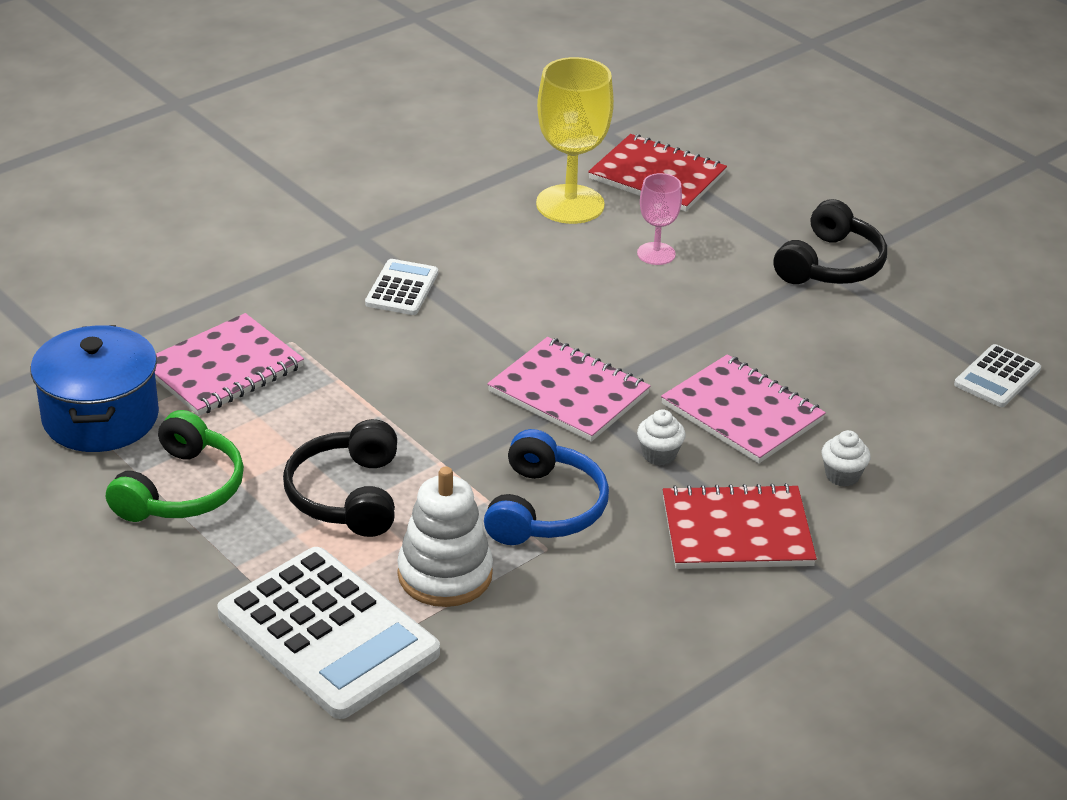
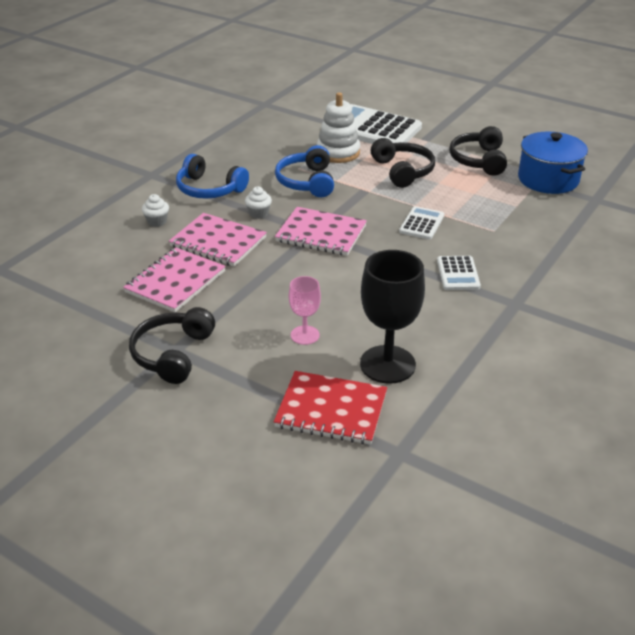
camera: 165 degrees right, 0 degrees up
green headphones [106,410,244,522] -> black headphones [449,126,507,176]
pink notebook [155,313,304,416] -> pink notebook moved to [123,247,226,313]
yellow goblet [536,57,614,224] -> black goblet [360,250,425,384]
red notebook [663,483,817,569] -> blue headphones [176,154,249,199]
white calculator [954,344,1041,407] -> white calculator moved to [399,206,444,240]

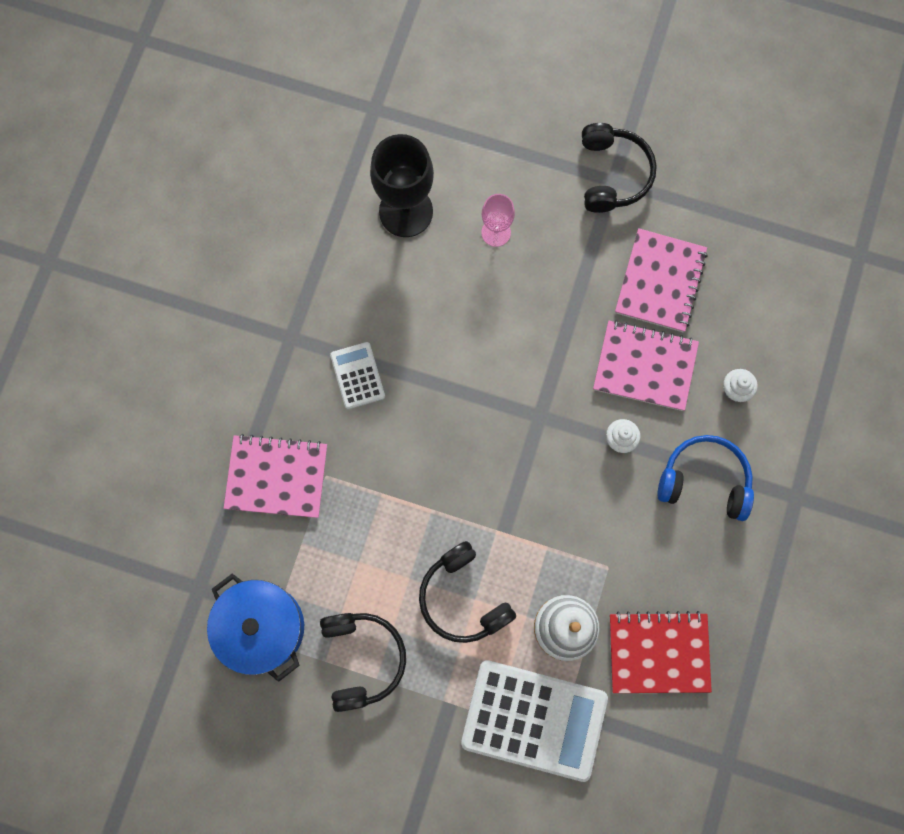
camera: 165 degrees right, 40 degrees up
red notebook [274,371,387,445] -> red notebook moved to [610,611,712,693]
blue headphones [275,145,334,197] -> none
pink notebook [275,207,367,256] -> pink notebook moved to [224,434,327,518]
white calculator [399,206,444,240] -> none

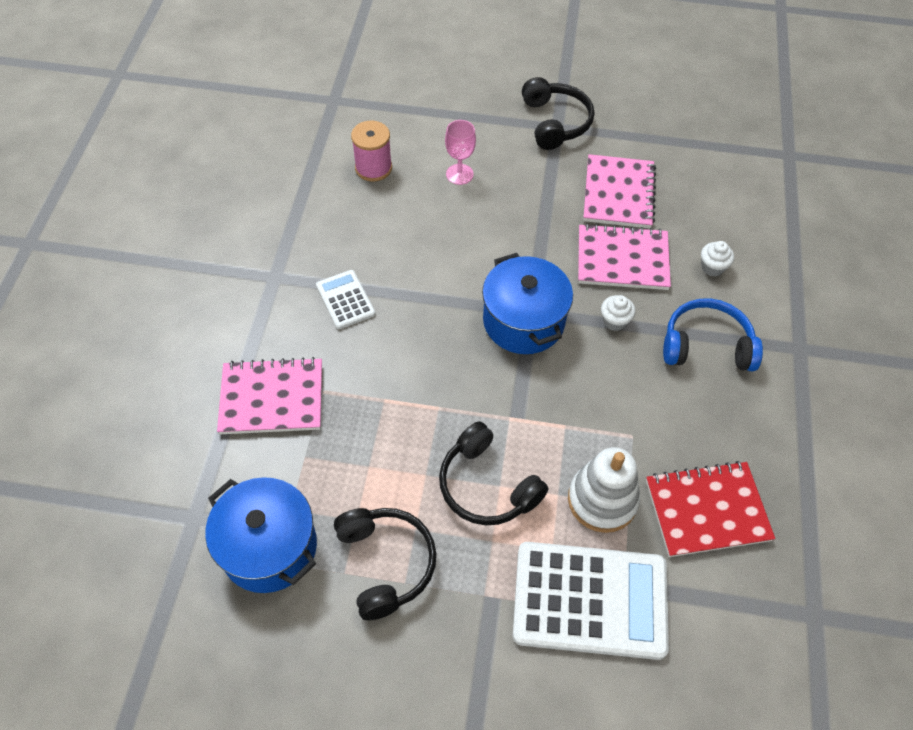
camera: 10 degrees left, 20 degrees down
black goblet [370,134,434,237] -> pink spool [351,121,392,182]
none -> blue pot [482,253,573,354]

